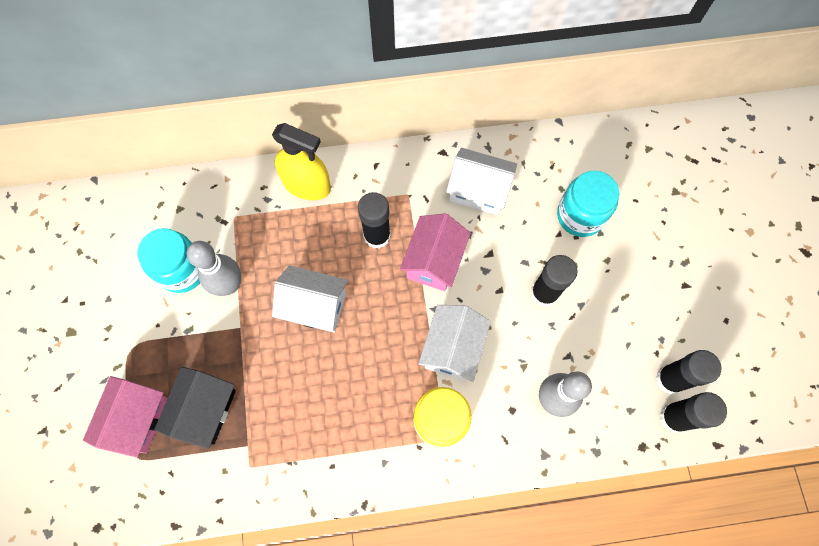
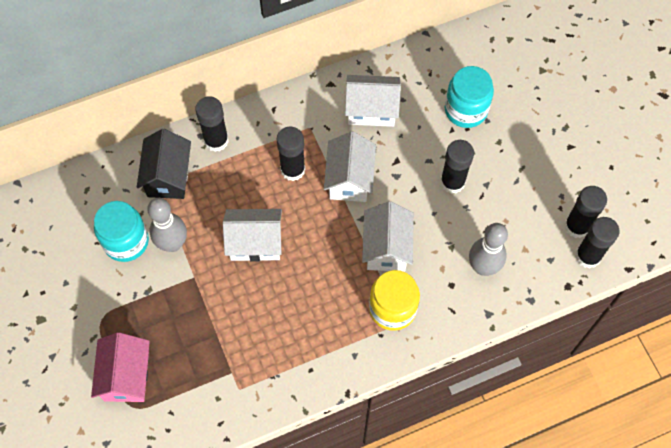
camera: 15 degrees left, 5 degrees down
black house [154,367,236,449] -> black house moved to [137,129,191,199]
yellow spray bottle [272,123,331,200] -> black glue stick [195,96,229,152]
pink house [400,213,471,291] -> white house [324,131,376,202]

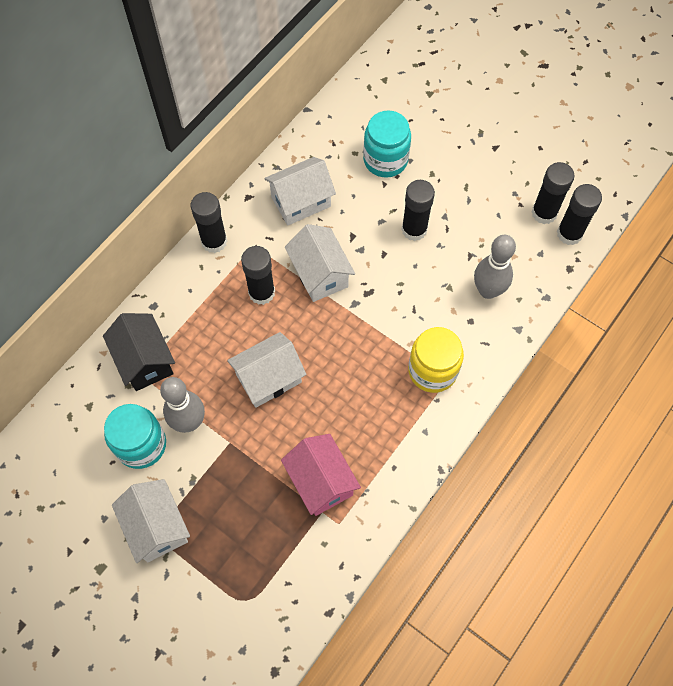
camera: 30 degrees left, 0 degrees up
pink house [91,332,150,402] -> pink house moved to [281,434,361,516]
black glue stick [195,96,229,152] -> black glue stick moved to [191,192,227,253]
white house [362,201,414,272] -> white house moved to [112,479,190,563]

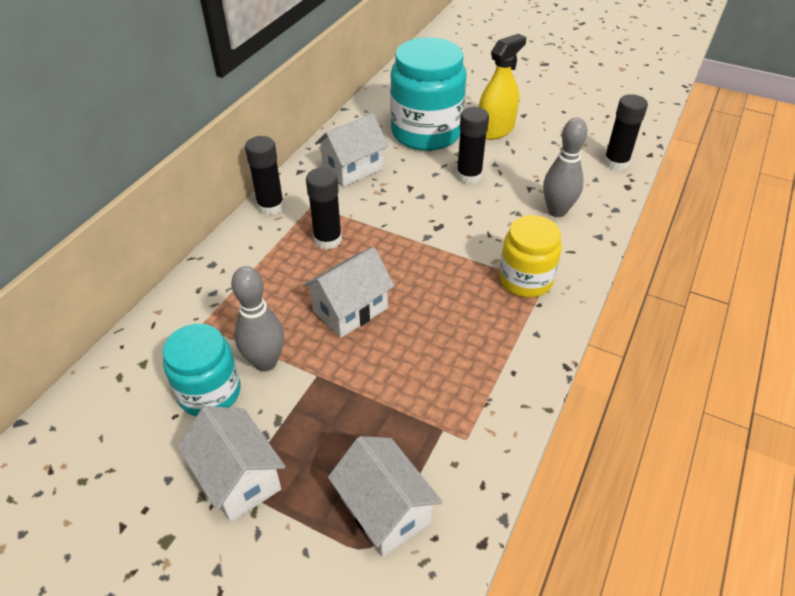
camera: 10 degrees left, 20 degrees down
black house [103,313,175,391] -> none
pink house [281,434,361,516] -> none
white house [285,224,355,302] -> white house moved to [328,436,442,557]
turquoise jar [363,111,411,178] -> turquoise jar [390,37,467,151], size x1.64
black glue stick [532,162,574,224] -> none
none -> yellow spray bottle [479,34,526,140]

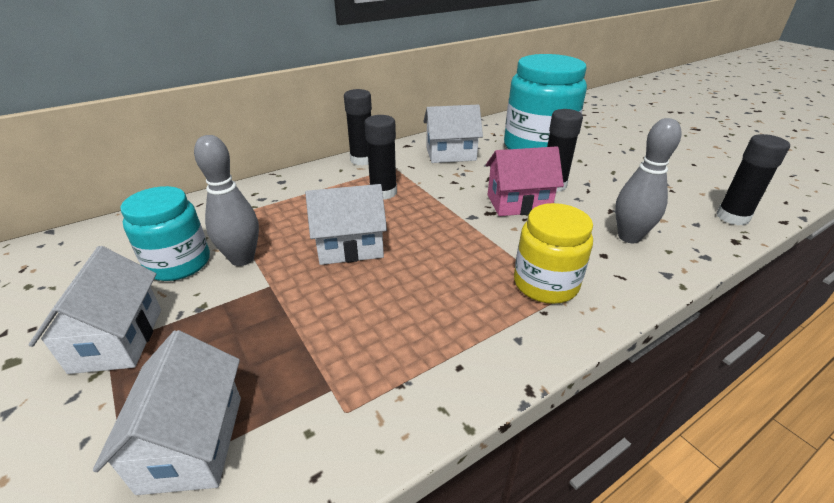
camera: 30 degrees right, 10 degrees down
yellow spray bottle [479,34,526,140] -> none
none -> pink house [486,146,564,216]

